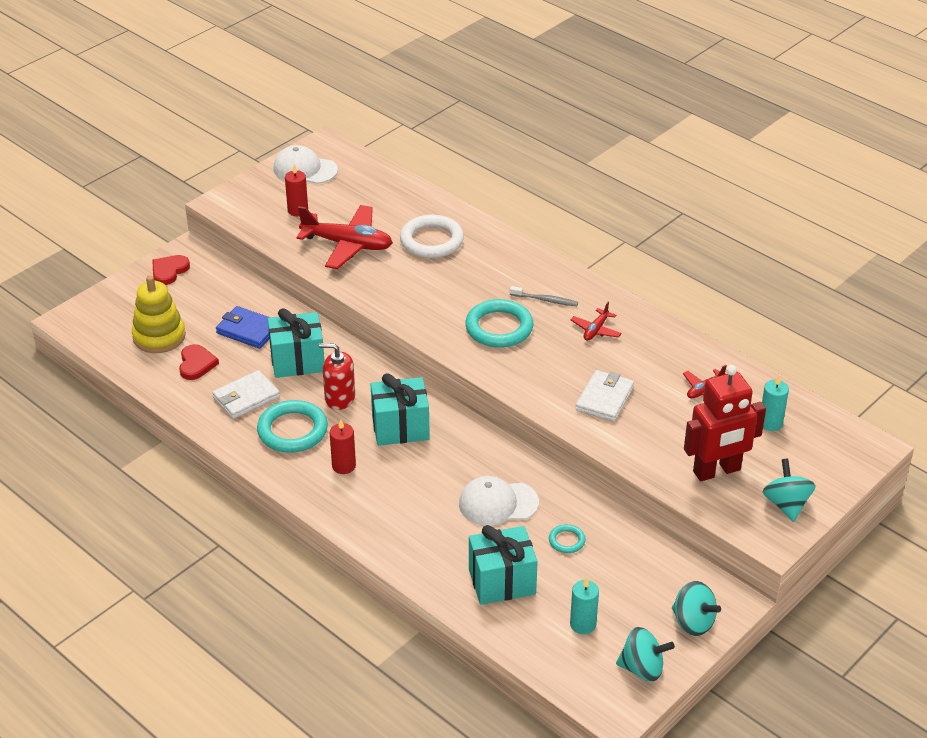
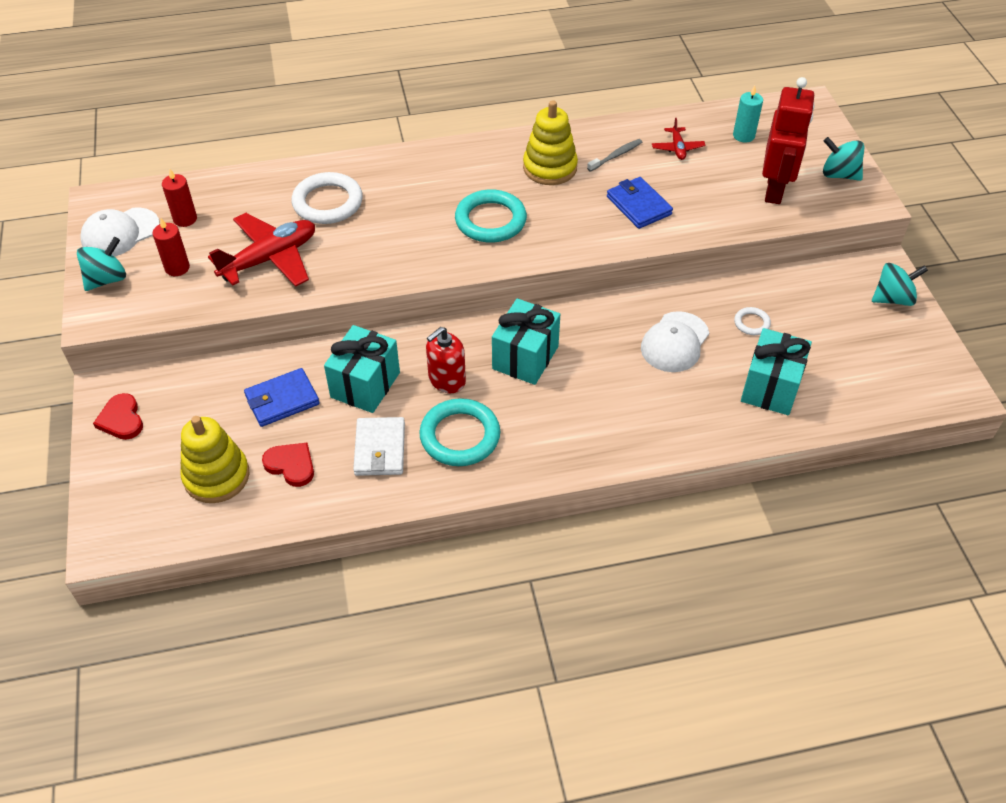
camera: 55 degrees left, 10 degrees up
red candle [330,420,356,474] -> red candle moved to [162,169,197,227]
grey toothbrush [510,286,578,306] -> grey toothbrush moved to [587,139,642,172]
turquoise ring [549,524,586,553] -> white ring [734,307,771,335]
turquoise candle [570,577,599,634] -> none
red plane [571,302,622,341] -> yellow stacking toy [523,100,578,185]
white wallet [575,370,634,422] -> blue wallet [607,177,673,229]
turquoise spinning top [616,627,675,682] -> turquoise spinning top moved to [77,237,126,291]

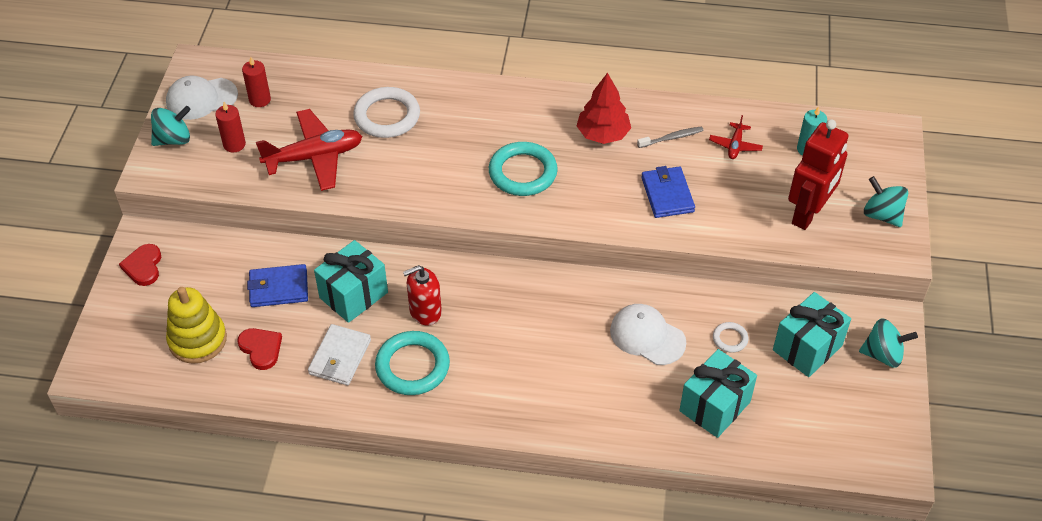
camera: 20 degrees right, 0 degrees up
turquoise gift [492,298,560,385] -> turquoise gift moved to [773,292,851,377]
yellow stacking toy [523,100,578,185] -> red tree [577,73,631,144]
white cap [641,311,709,372] -> white cap turned 75 degrees clockwise [610,304,686,365]

